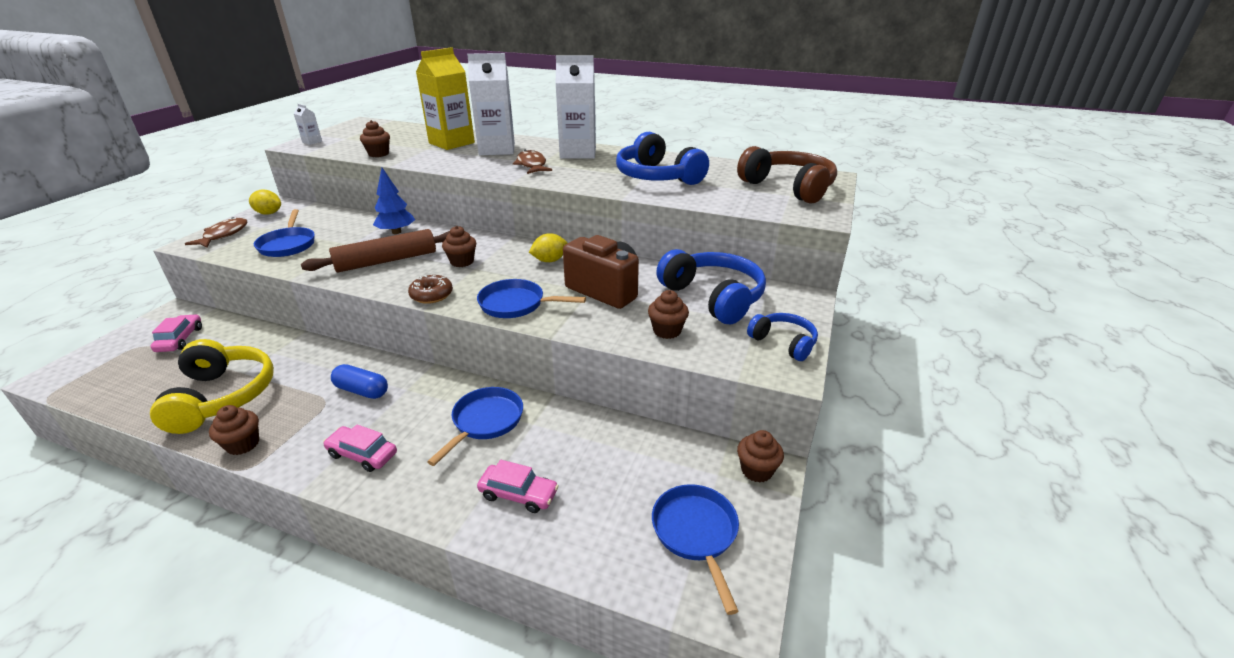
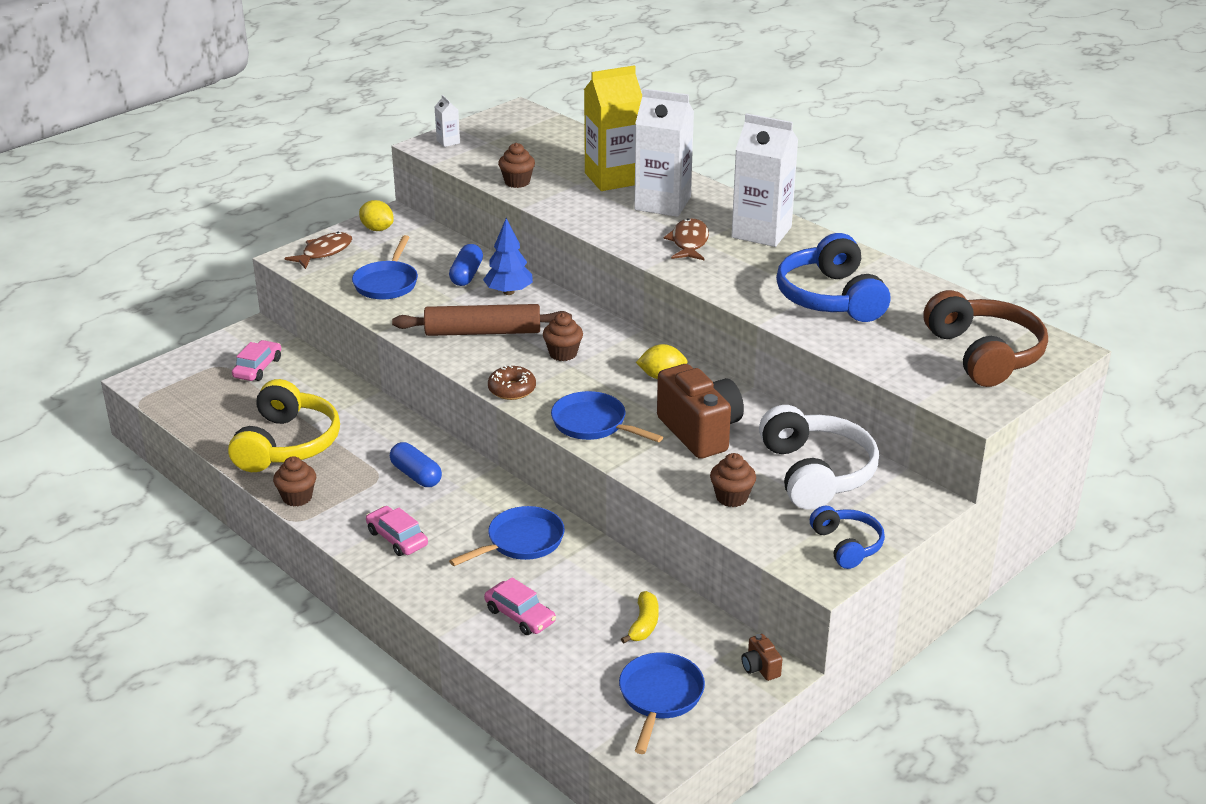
camera: 25 degrees right, 0 degrees up
blue headphones [656,249,766,324] -> white headphones [759,405,879,510]
brown cupcake [737,430,784,483] -> brown camera [741,634,782,681]
none -> blue capsule [449,244,483,286]
none -> yellow banana [621,591,659,644]

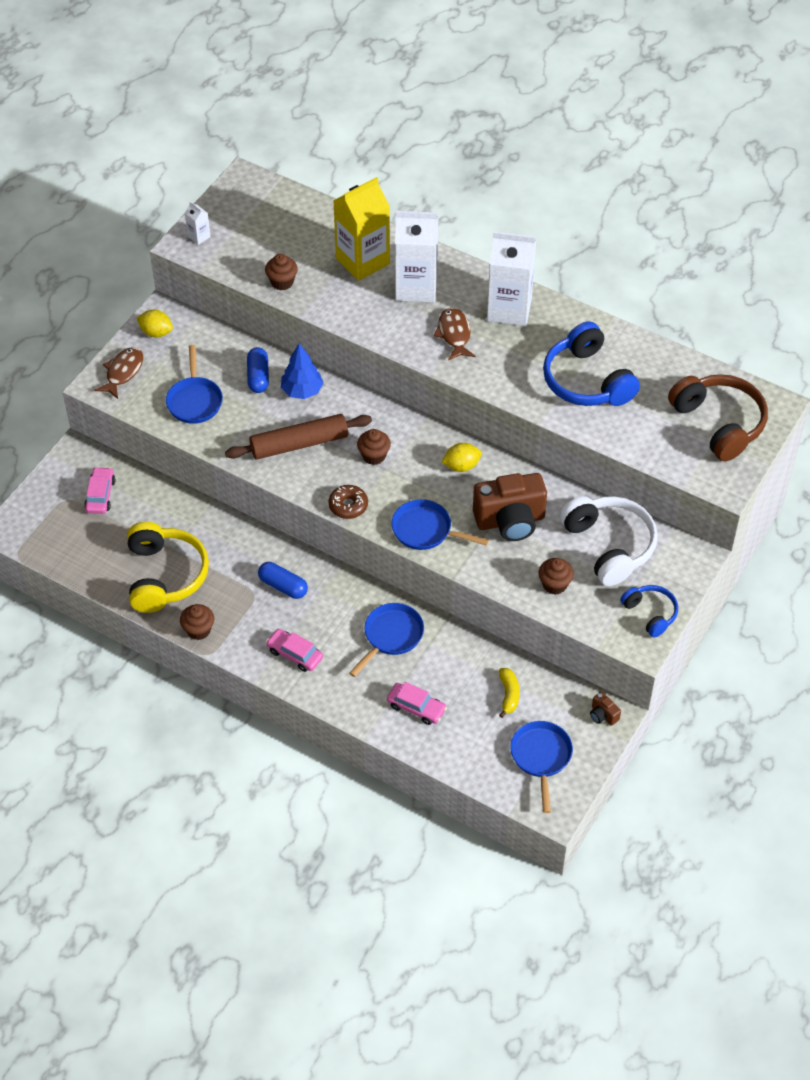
camera: 15 degrees left, 20 degrees up
brown camera [657,364,744,459] -> brown camera turned 120 degrees clockwise [473,473,547,541]

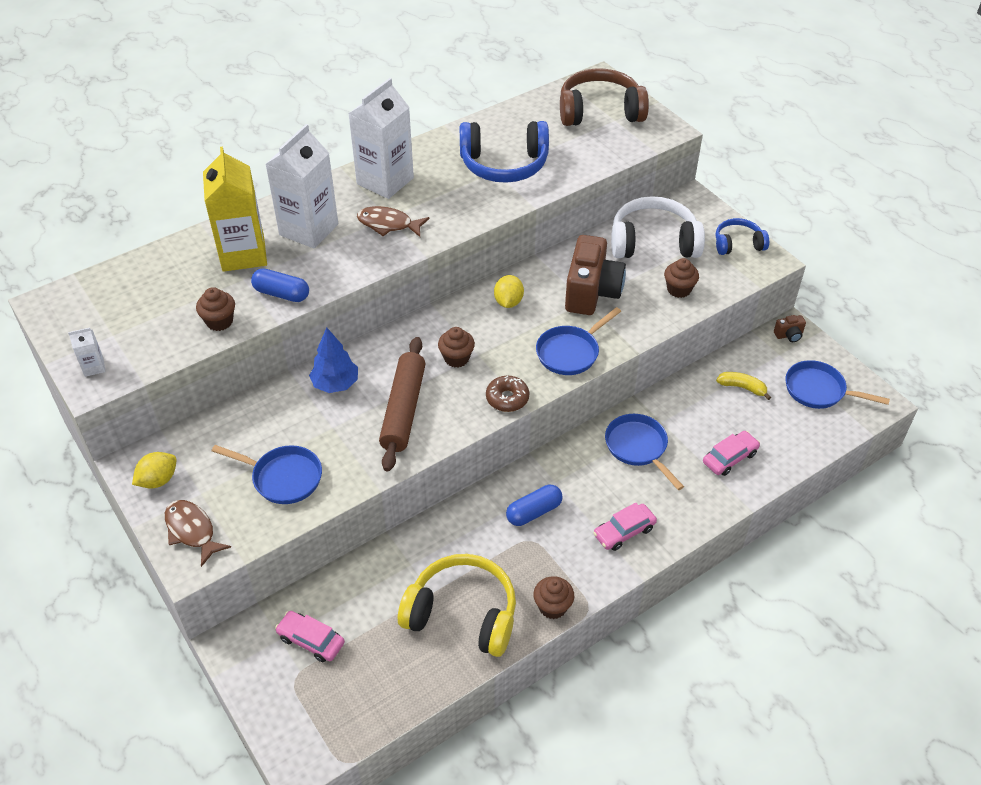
camera: 65 degrees left, 5 degrees down
blue capsule [247,347,269,393] -> blue capsule moved to [251,268,309,302]

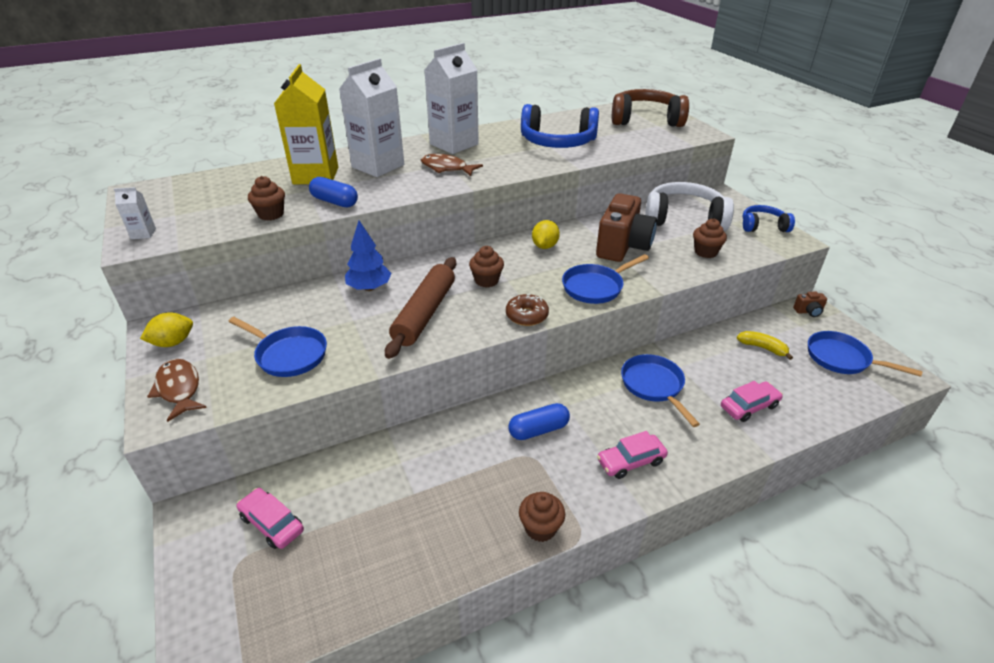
camera: 10 degrees right, 10 degrees down
yellow headphones [398,554,516,657] -> none

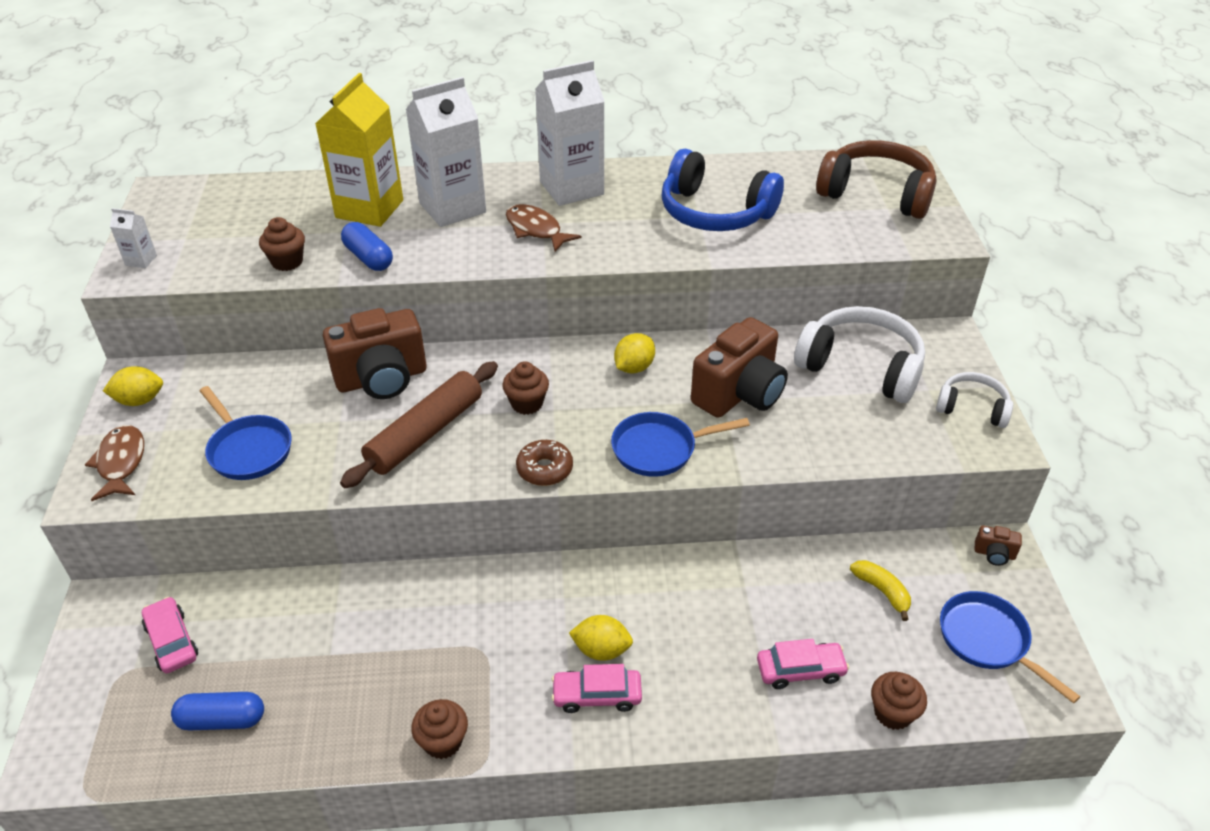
camera: 20 degrees right, 5 degrees up
blue tree [345,220,392,291] -> brown camera [323,308,427,399]
blue capsule [508,403,570,440] -> blue capsule moved to [171,692,264,730]
blue pan [621,354,700,427] -> none
brown cupcake [693,219,727,258] -> brown cupcake moved to [871,672,927,730]
blue headphones [742,205,795,232] -> white headphones [936,372,1013,428]
none -> yellow lemon [569,615,633,661]

